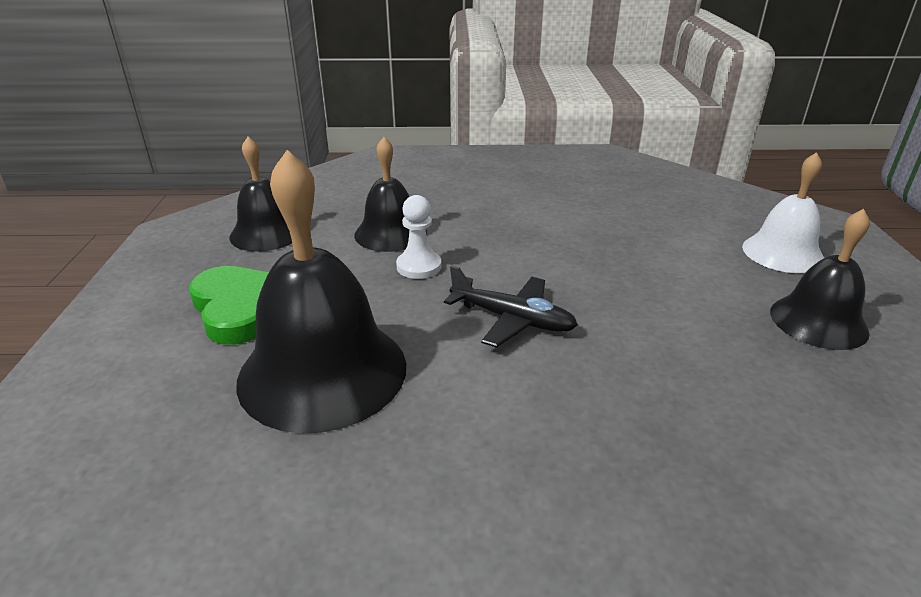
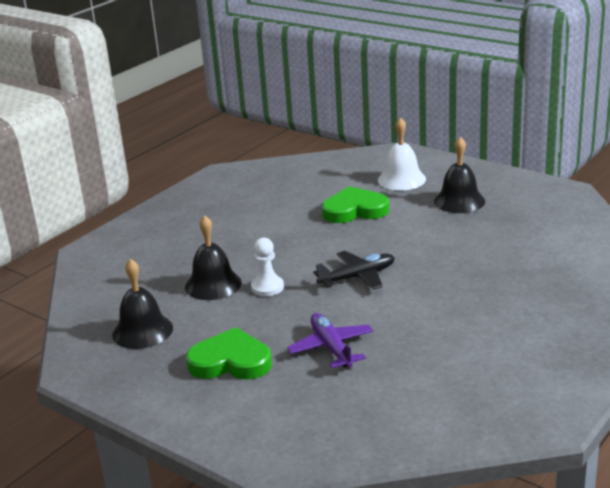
camera: 50 degrees left, 5 degrees down
black bell [236,150,406,433] -> purple plane [287,313,373,368]
none -> green heart [322,186,389,223]

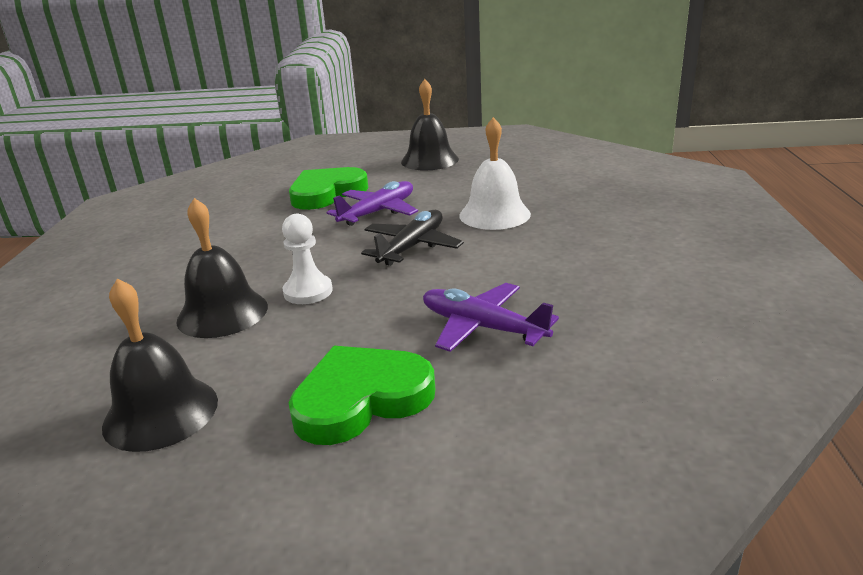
camera: 35 degrees left, 0 degrees up
white bell [378,117,426,190] -> white bell moved to [459,117,531,230]
none -> purple plane [327,181,418,226]

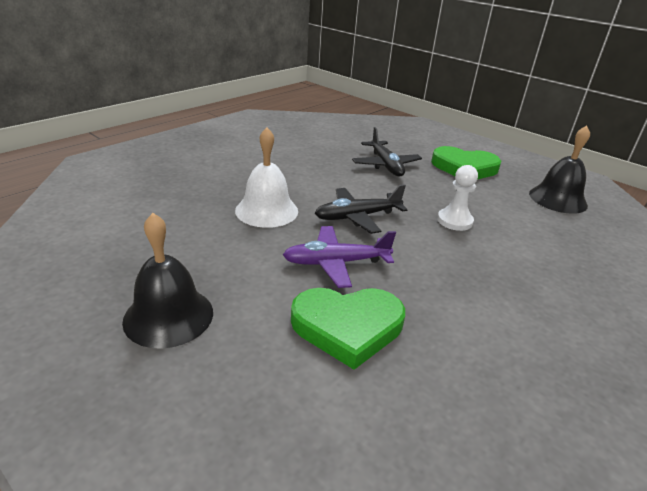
camera: 145 degrees left, 5 degrees up
black bell [176,198,268,338] -> none
purple plane [423,283,559,352] -> black plane [352,127,422,176]

